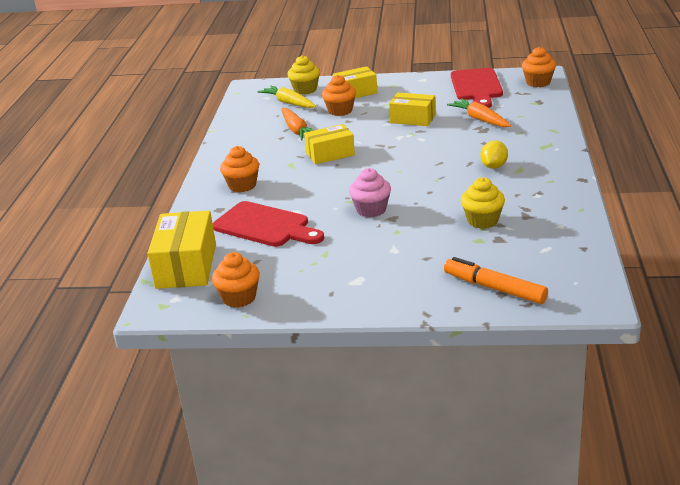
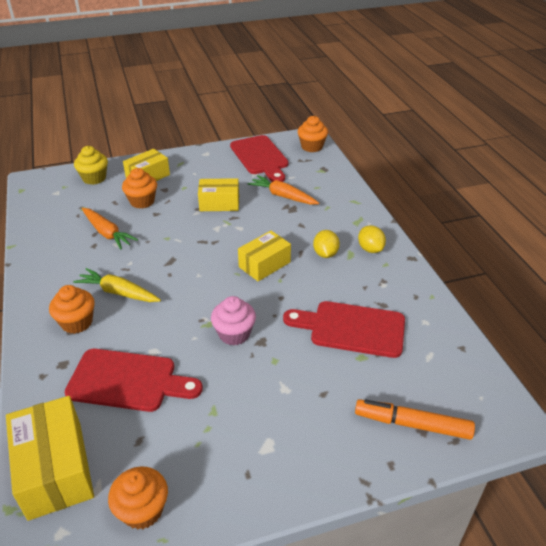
camera: 25 degrees left, 10 degrees up
yellow carrot [258,86,316,108] -> yellow carrot moved to [73,268,161,302]
yellow box [304,124,355,164] -> yellow box moved to [238,231,291,281]
yellow cupcake [461,177,505,229] -> red cutting board [283,301,405,358]
none -> yellow lemon [358,225,386,253]

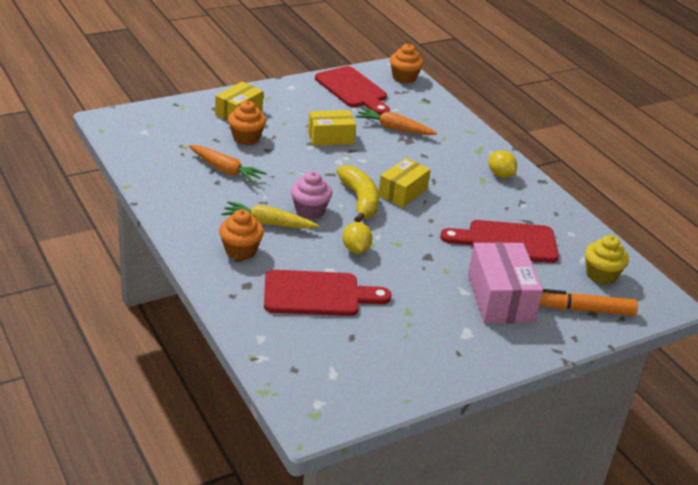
camera: 15 degrees left, 5 degrees down
yellow box [6,396,94,521] -> none
yellow cupcake [74,146,108,185] -> yellow cupcake moved to [585,235,629,285]
orange cupcake [108,466,168,530] -> none
pink cupcake [211,296,256,346] -> pink cupcake moved to [291,171,332,219]
yellow lemon [313,230,340,258] -> yellow lemon moved to [343,222,372,254]
none -> yellow banana [337,165,379,222]
none -> pink box [468,242,543,323]

